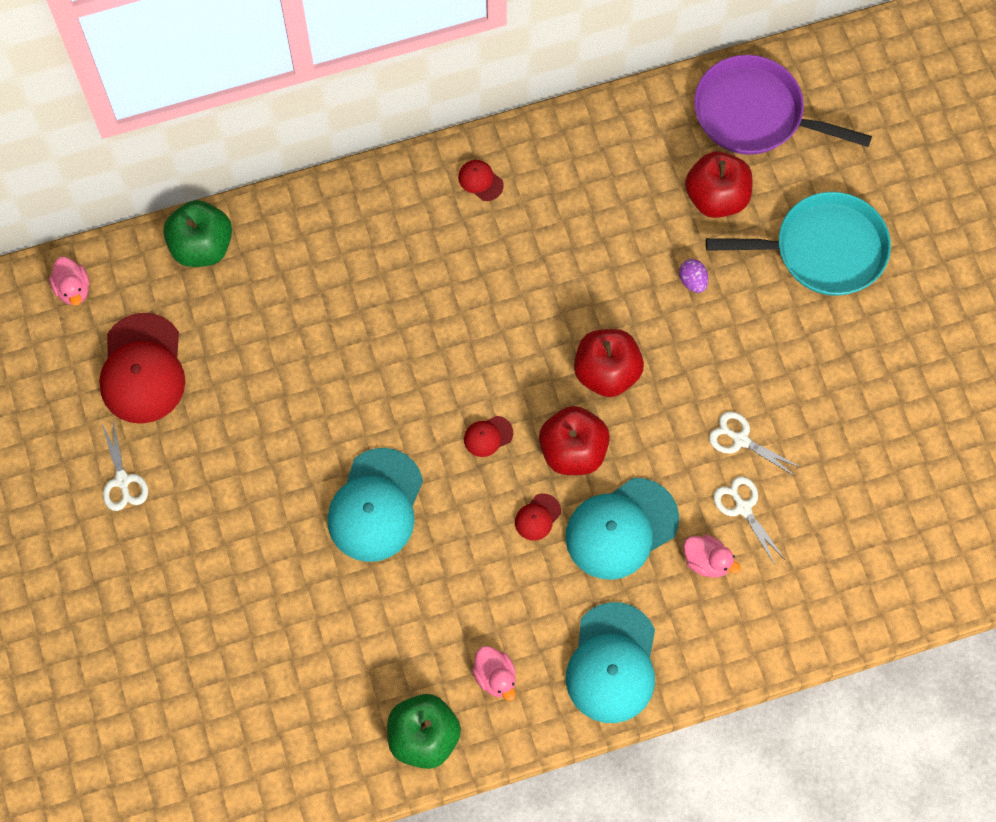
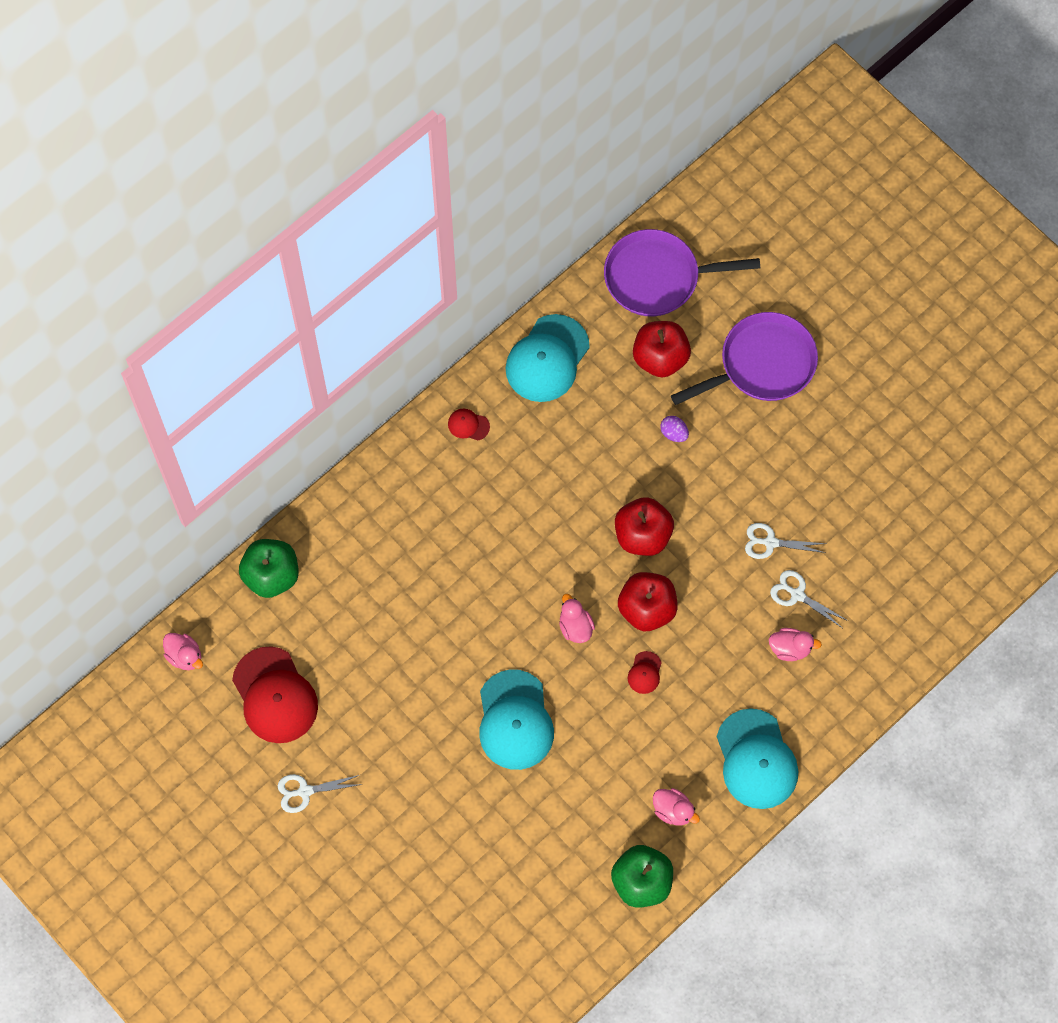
camera: 25 degrees left, 0 degrees up
white scissors [102,422,148,511] -> white scissors turned 120 degrees clockwise [278,774,362,813]
red cap [464,416,513,457] -> pink duck [559,594,595,643]
turquoise cap [565,478,679,580] -> turquoise cap moved to [506,314,590,402]
turquoise pan [706,192,891,296] -> purple pan [671,312,818,405]

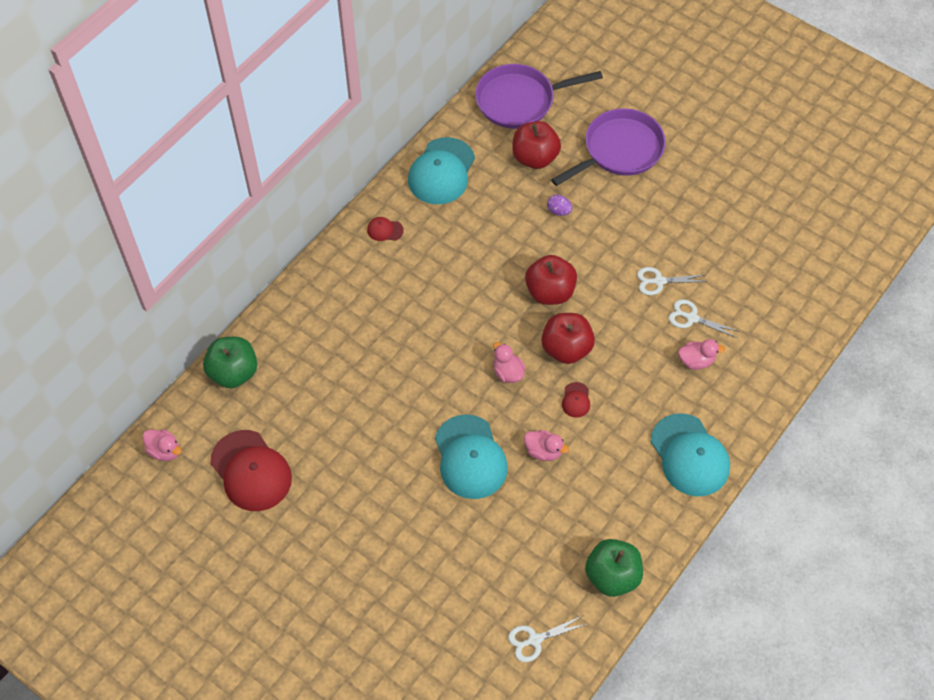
camera: 10 degrees left, 10 degrees down
white scissors [278,774,362,813] -> white scissors moved to [508,616,586,662]
pink duck [653,788,700,825] -> pink duck moved to [524,430,569,461]

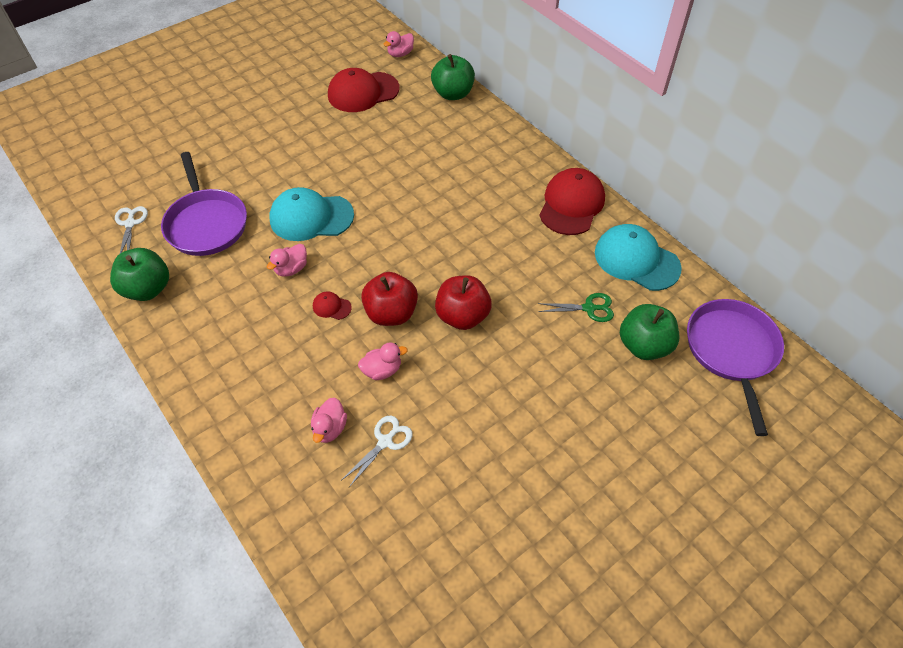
camera: 105 degrees right, 5 degrees down
red cap [367,217,404,241] -> red cap [539,168,605,235], size x2.31
pink duck [493,342,526,383] -> pink duck moved to [358,343,408,380]
red apple [512,121,561,169] -> green apple [620,304,679,360]
purple egg [547,195,572,216] -> none
purple pan [551,108,666,186] -> purple pan moved to [161,152,247,256]
white scissors [637,267,708,295] -> none
turquoise cap [651,413,730,497] -> none
none -> green scissors [538,293,614,322]

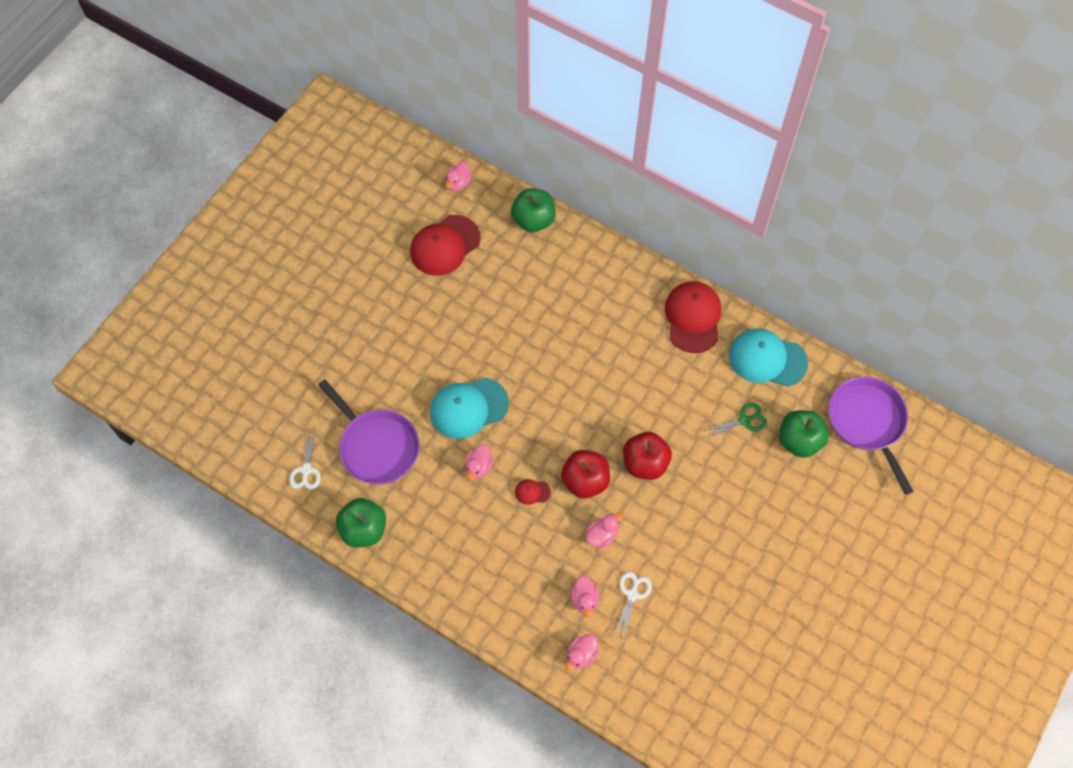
camera: 20 degrees left, 10 degrees up
white scissors [115,206,148,253] -> white scissors turned 150 degrees counterclockwise [289,429,321,490]
none -> pink duck [566,634,599,671]

